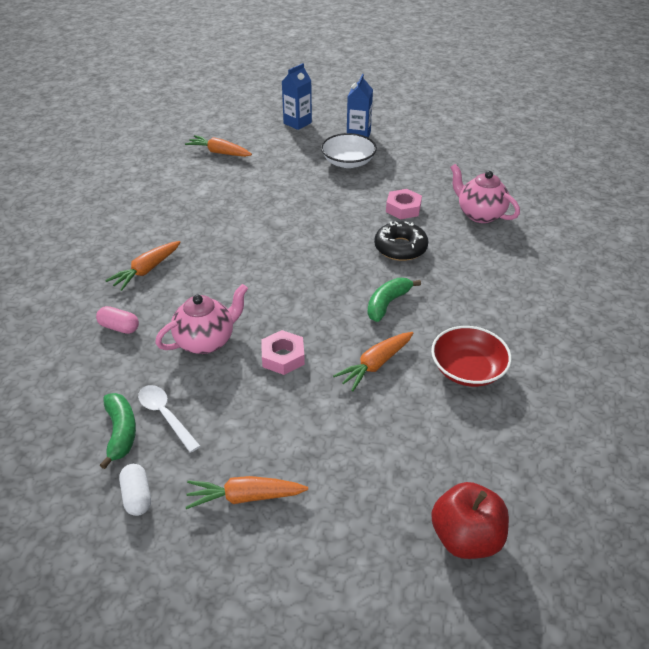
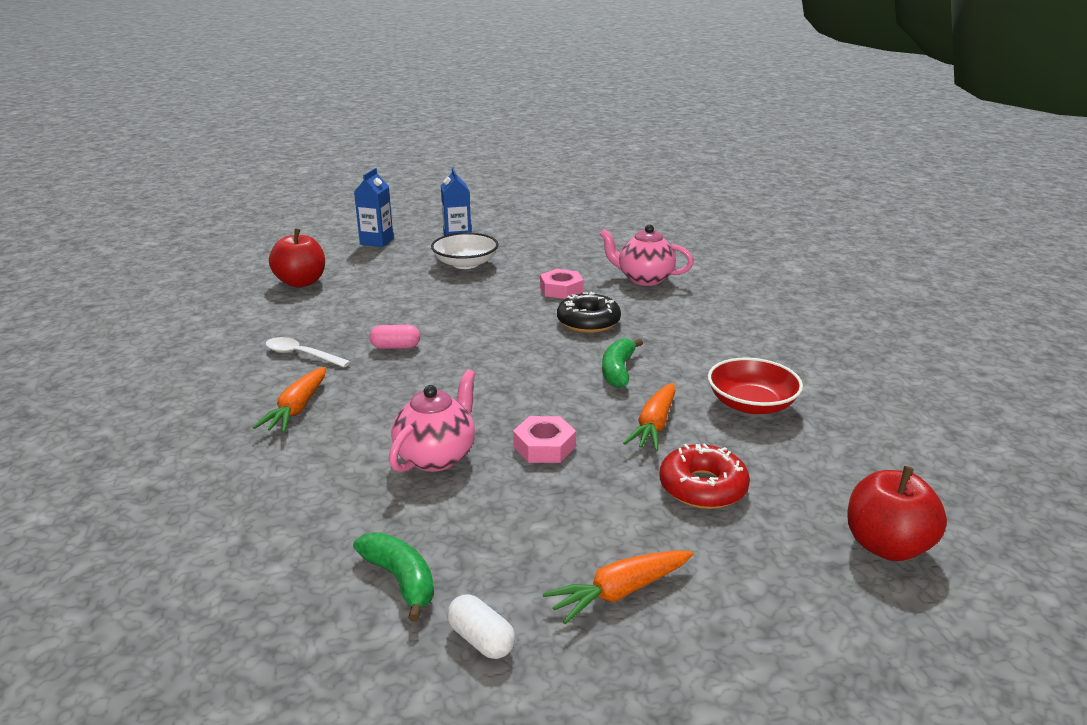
camera: 25 degrees left, 15 degrees down
pink capsule [96,306,139,334] -> pink capsule moved to [369,325,420,349]
white spoon [138,385,200,453] -> white spoon moved to [266,337,351,367]
orange carrot [185,135,252,157] -> red apple [269,228,325,287]
none -> red donut [659,443,750,509]

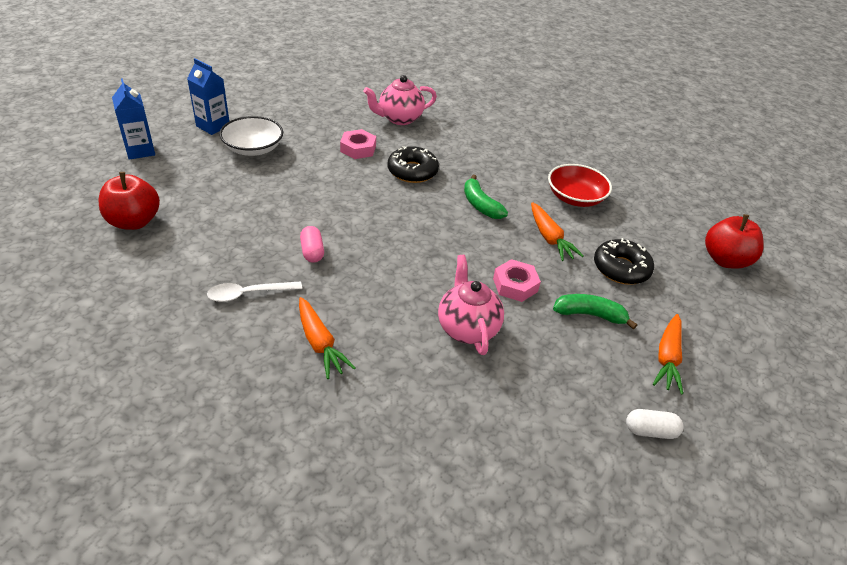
camera: 45 degrees left, 15 degrees up
green banana [353,532,434,622] -> green banana moved to [553,294,637,329]
pink capsule [369,325,420,349] -> pink capsule turned 60 degrees counterclockwise [300,226,324,263]
red donut [659,443,750,509] -> black donut [594,238,654,285]

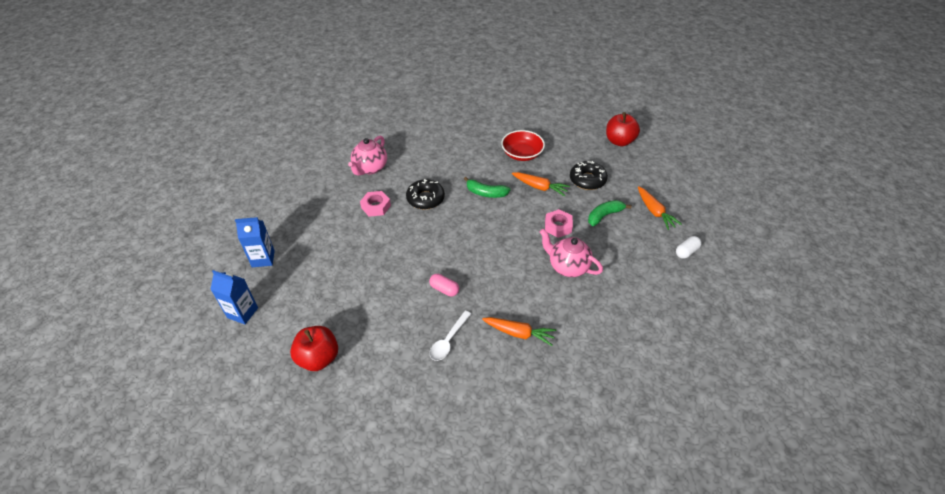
camera: 40 degrees left, 5 degrees up
white bowl [219,116,283,156] -> none

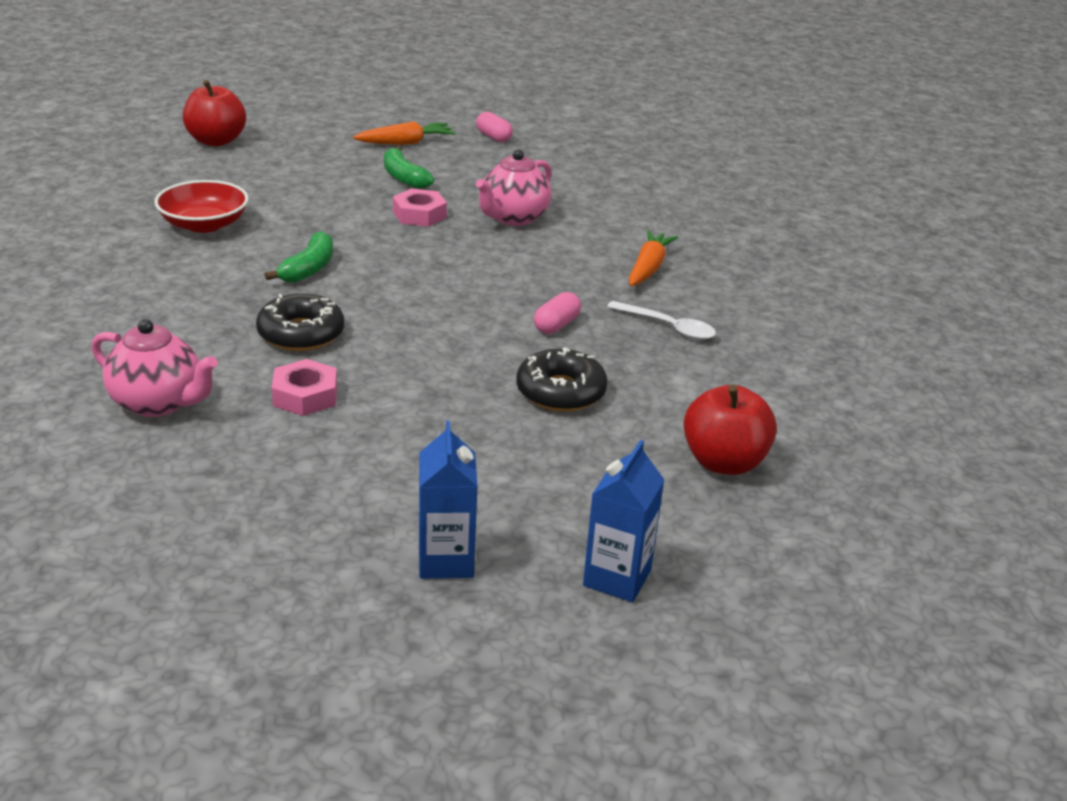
camera: 90 degrees left, 15 degrees down
orange carrot [512,172,570,197] -> none
black donut [570,161,608,190] -> black donut moved to [516,347,608,412]
white capsule [676,236,702,259] -> pink capsule [476,112,513,142]

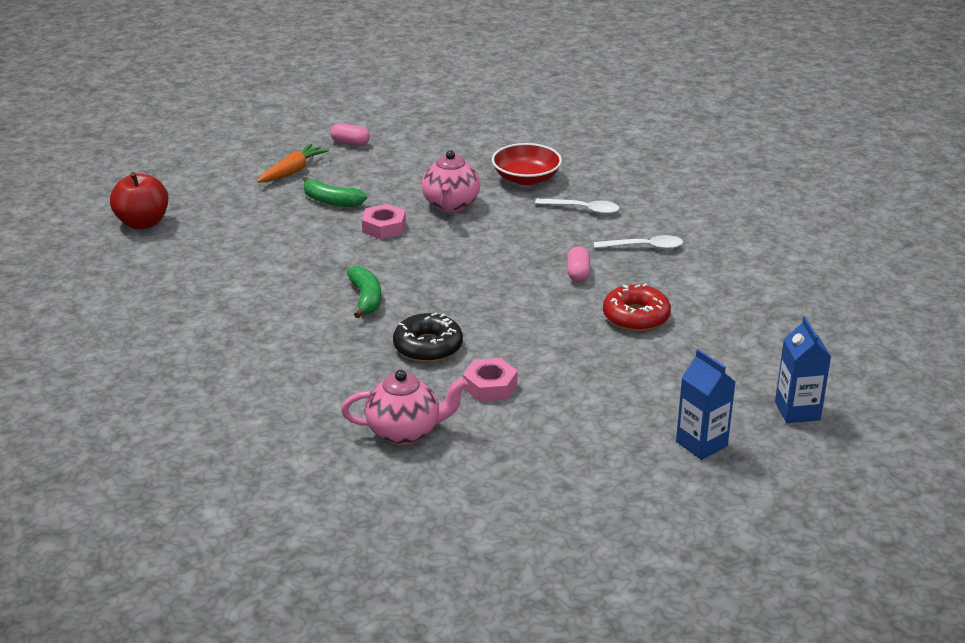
camera: 30 degrees left, 0 degrees up
red bowl [154,180,249,233] -> red bowl moved to [492,143,562,185]
black donut [516,347,608,412] -> red donut [603,283,671,331]
orange carrot [629,230,678,286] -> white spoon [535,199,619,215]
red apple [683,384,777,475] -> none

